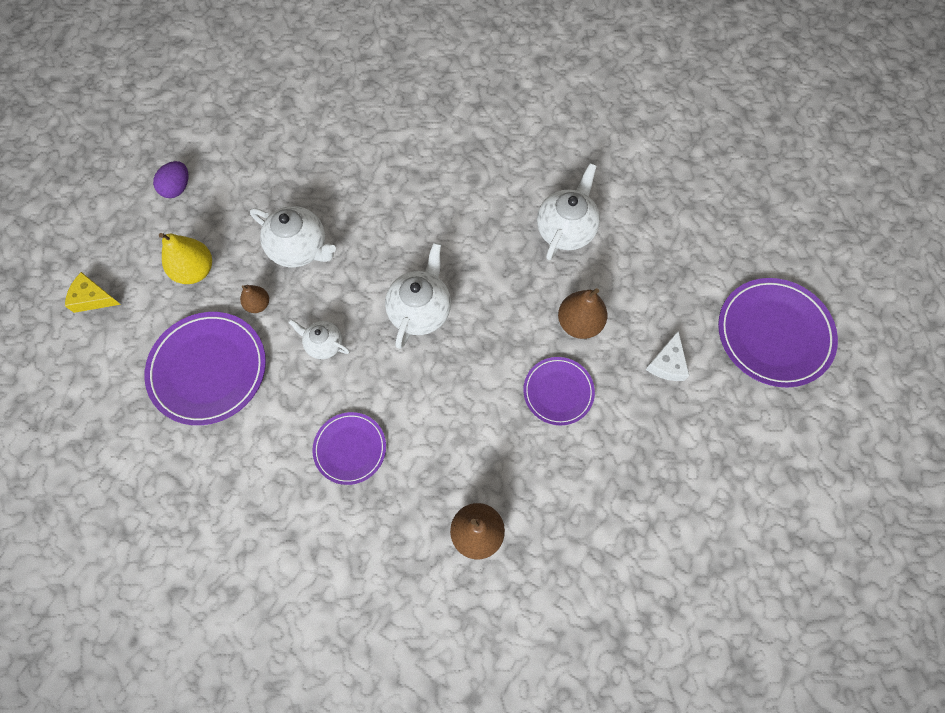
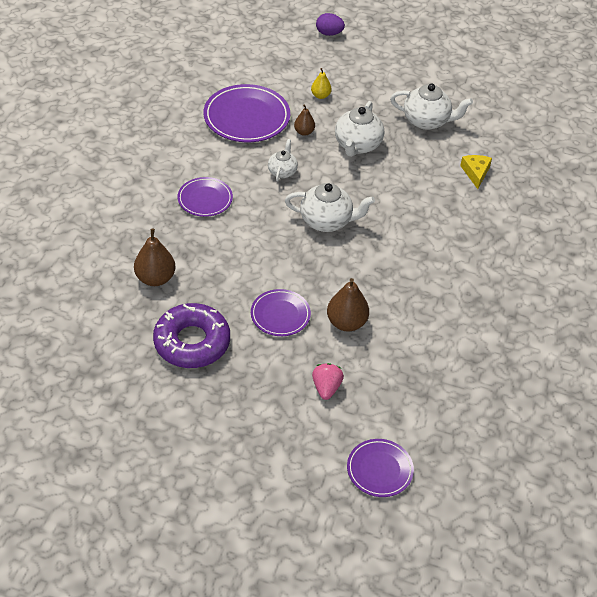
camera: 75 degrees right, 20 degrees down
yellow cheese [65,272,121,313] -> yellow cheese moved to [460,155,492,189]
purple egg [153,161,188,198] -> purple egg moved to [316,13,345,36]
yellow pear [159,233,212,284] -> yellow pear [311,68,332,99], size x0.59
white teapot [537,163,600,260] -> white teapot moved to [390,84,473,130]
white cheese [646,331,690,381] -> pink strawberry [312,363,344,400]
purple plate [718,278,838,387] -> purple plate [347,439,414,497], size x0.59
none -> purple donut [153,303,230,368]

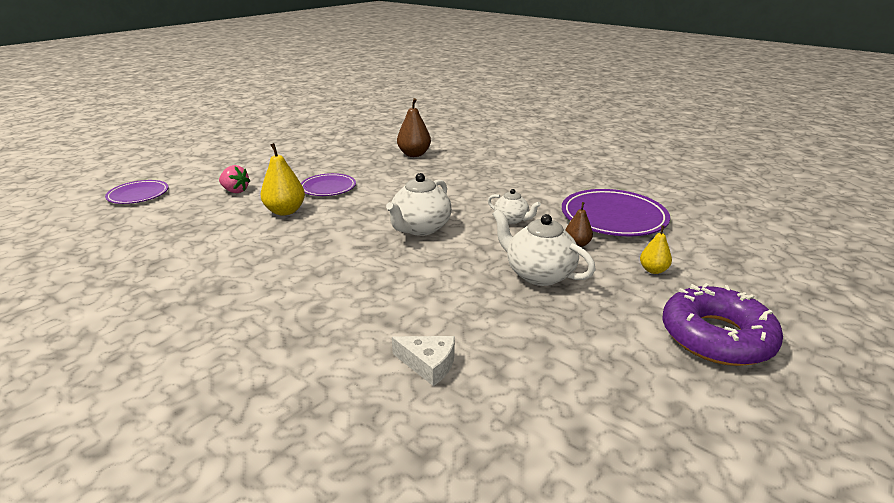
camera: 115 degrees right, 20 degrees down
purple donut [153,303,230,368] -> purple donut moved to [663,283,783,366]
purple plate [178,177,233,217] -> none
purple egg [316,13,345,36] -> none
brown pear [327,278,369,331] -> yellow pear [260,143,305,216]
white teapot [390,84,473,130] -> none
yellow cheese [460,155,492,189] -> white cheese [392,336,455,386]

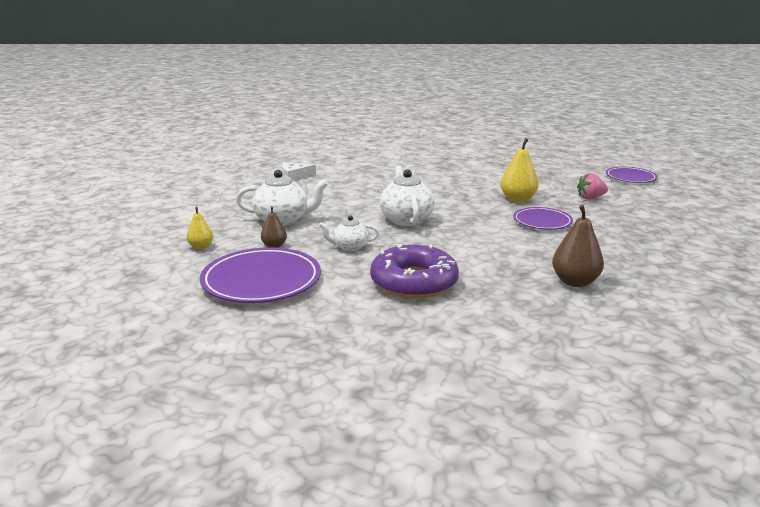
camera: 140 degrees right, 5 degrees down
purple donut [663,283,783,366] -> purple donut moved to [370,244,459,299]

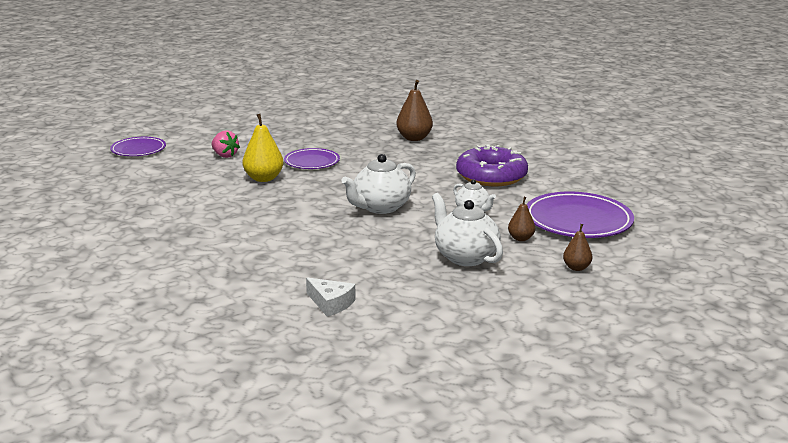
camera: 125 degrees left, 0 degrees up
yellow pear [186,207,213,249] -> brown pear [563,224,592,271]

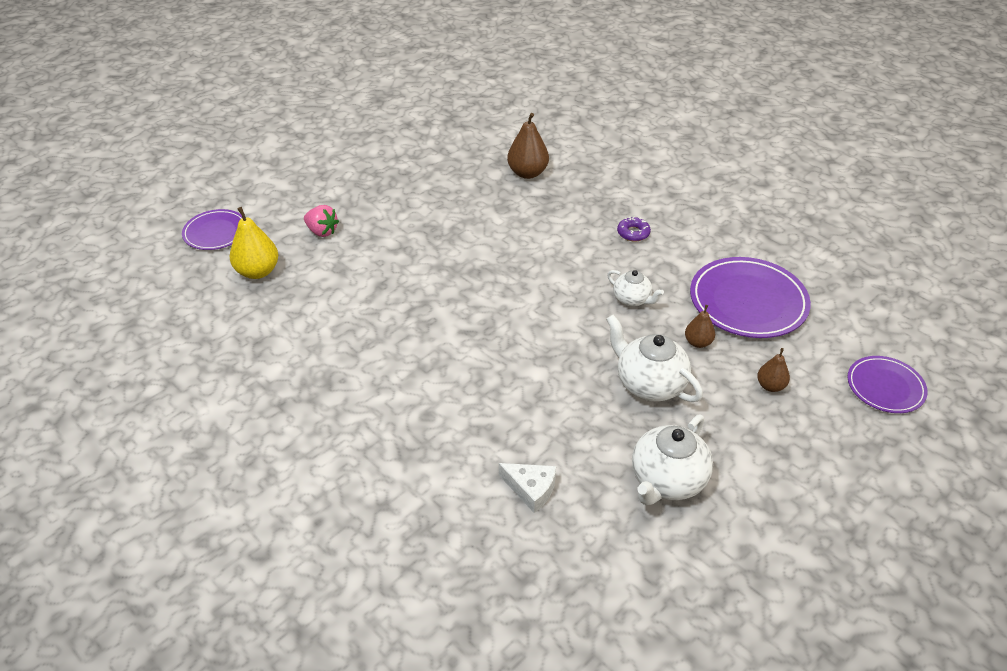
camera: 10 degrees left, 20 degrees up
yellow pear [243,114,283,182] -> yellow pear moved to [230,207,278,279]
purple plate [284,148,340,169] -> purple plate moved to [848,356,928,413]
white teapot [341,154,416,214] -> white teapot moved to [632,414,713,505]
purple donut [456,144,528,186] -> purple donut [617,216,651,242], size x0.42

